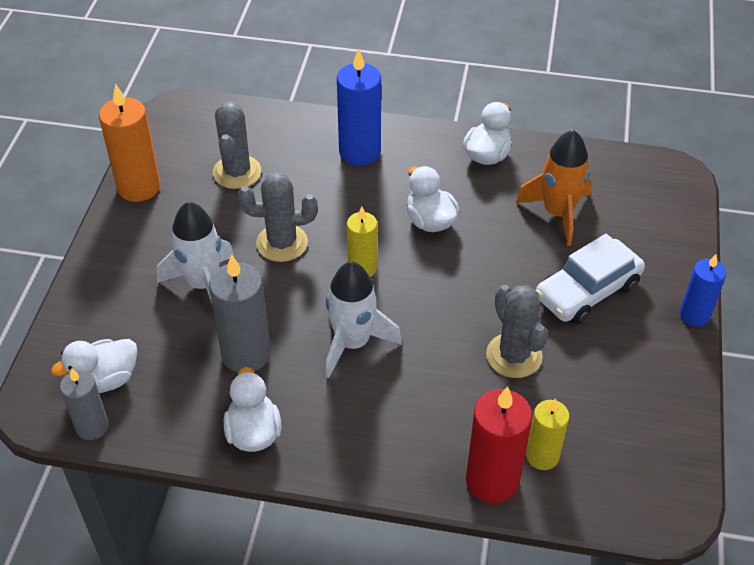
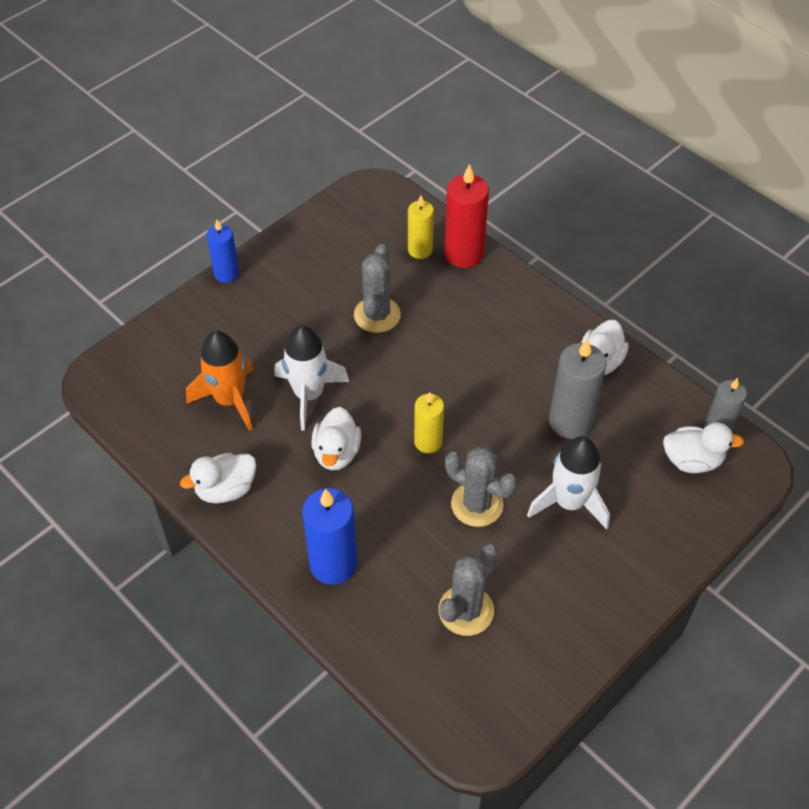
camera: 145 degrees left, 5 degrees up
orange candle [99,84,160,202] -> none
white rocket [326,262,402,378] -> white rocket moved to [274,325,349,431]
white car [536,234,645,324] -> none

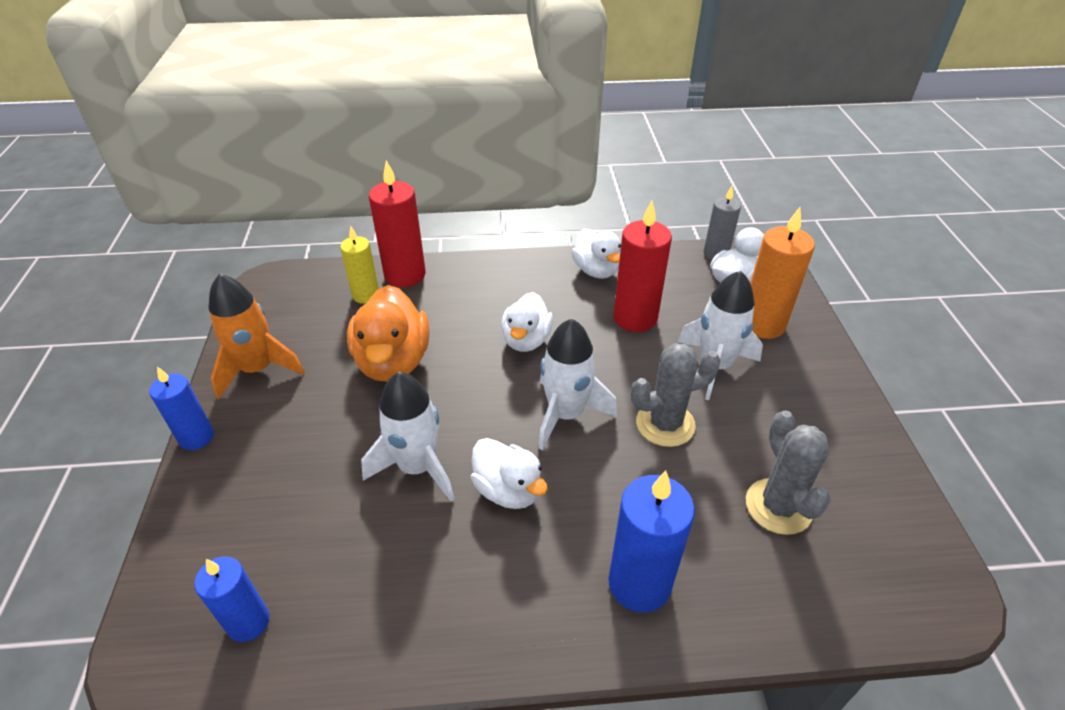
camera: 50 degrees left, 10 degrees down
white duck [180,453,256,503] -> white duck moved to [501,292,553,352]
orange rocket [186,331,253,431] -> orange rocket moved to [209,274,305,399]
grey cactus [354,244,401,333] -> orange duck [347,285,429,382]
yellow candle [414,392,444,453] -> white rocket [538,318,617,450]
grey candle [549,338,607,439] -> red candle [613,201,672,332]
none -> blue candle [194,556,269,642]
none -> orange candle [750,207,815,339]

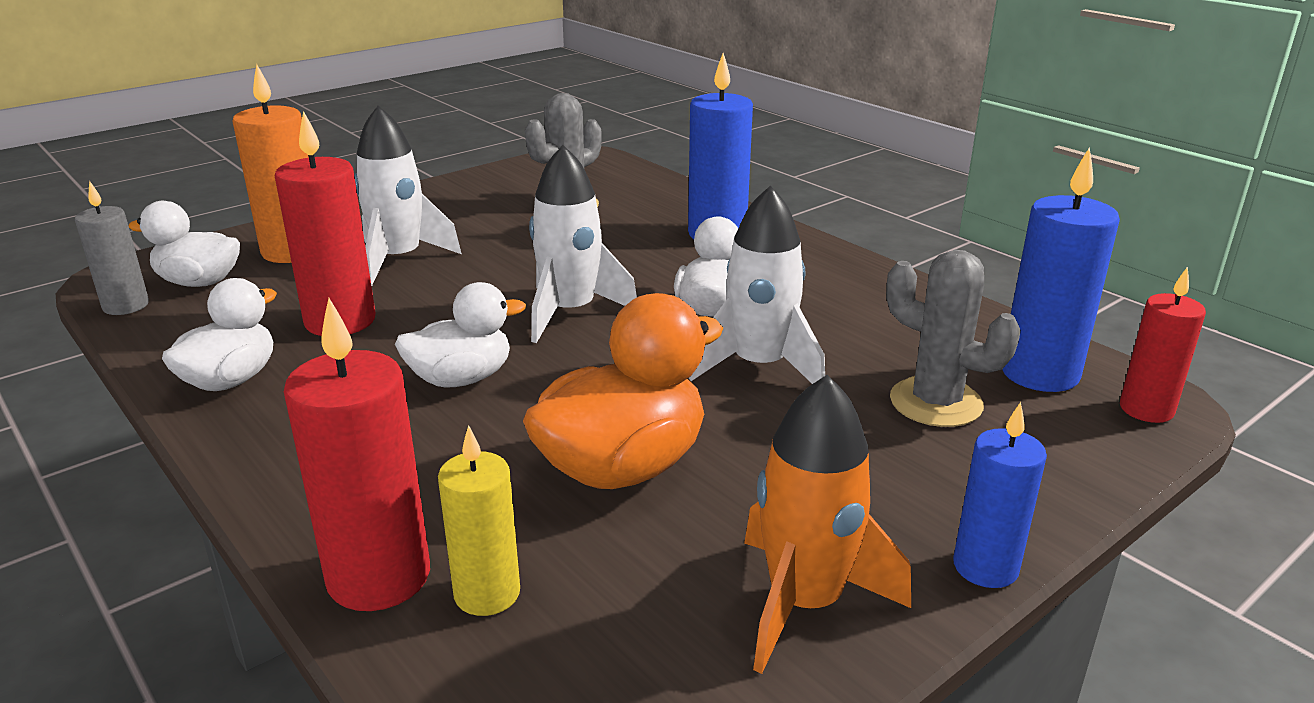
camera: 125 degrees left, 15 degrees down
blue candle [194,556,269,642] -> blue candle [1002,147,1120,392], size x1.58
grey cactus [631,343,721,447] -> grey cactus moved to [886,250,1021,427]
none -> red candle [1120,266,1206,423]

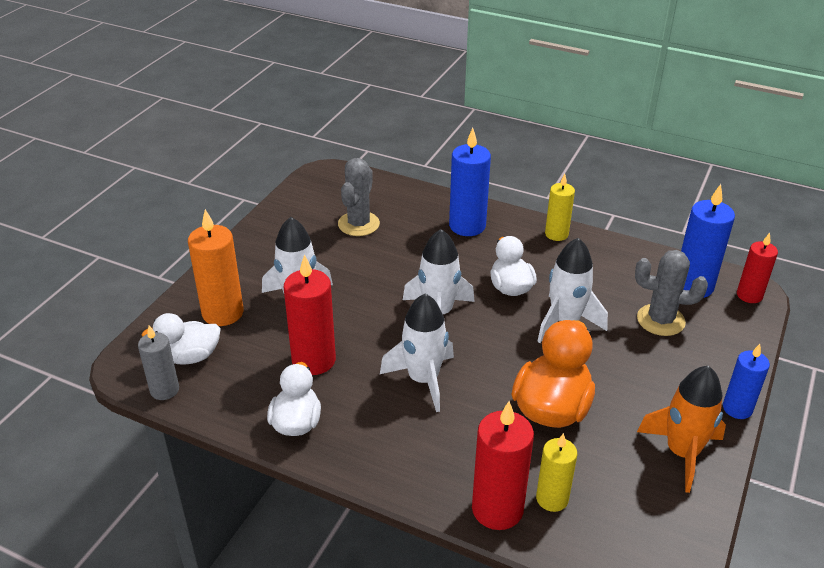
camera: 25 degrees left, 10 degrees up
white duck [395,282,526,387] -> white rocket [380,294,454,412]
none -> yellow candle [545,174,575,241]

